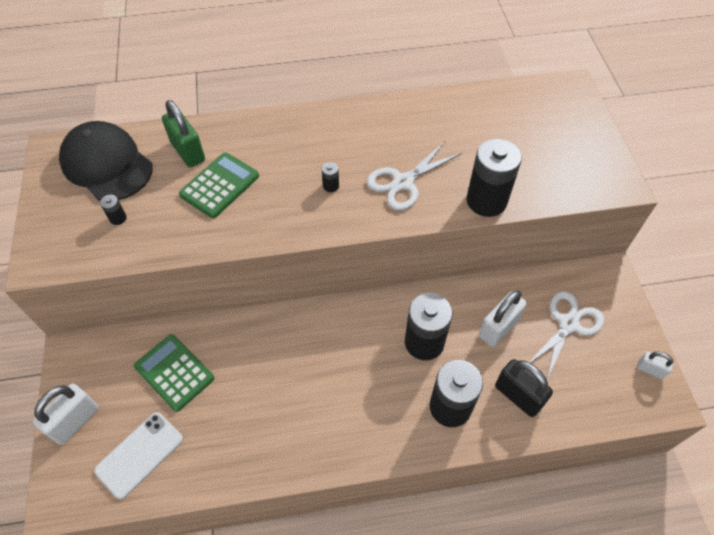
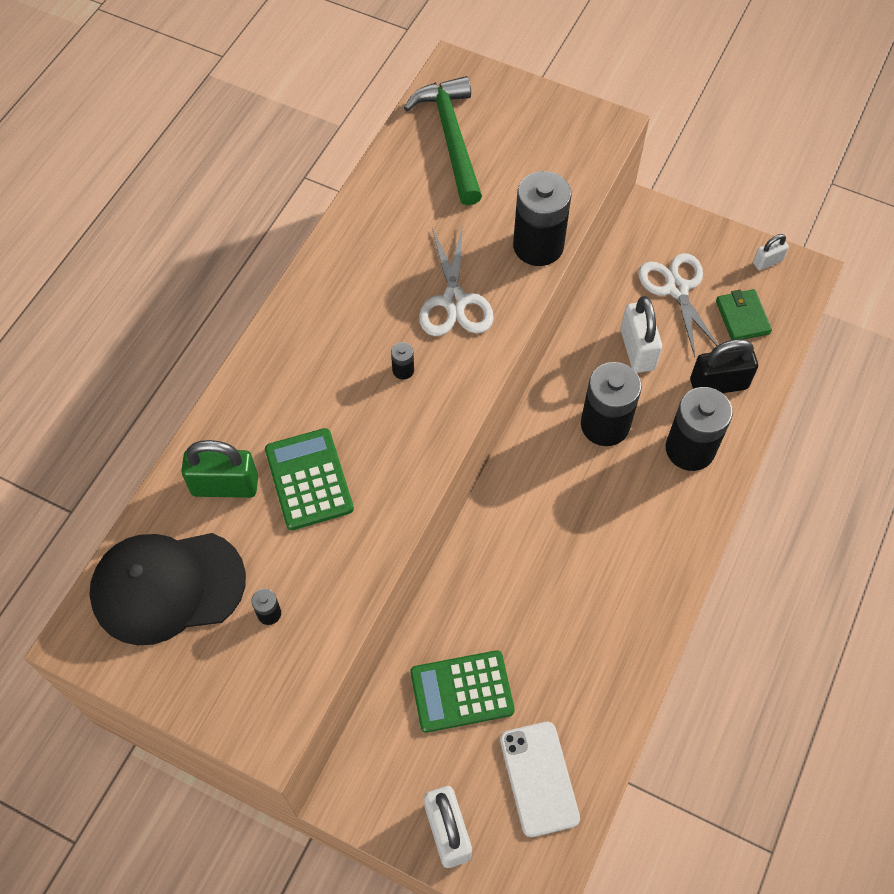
camera: 55 degrees left, 5 degrees up
none -> green hammer [404,76,482,206]
none -> green wallet [716,289,772,340]

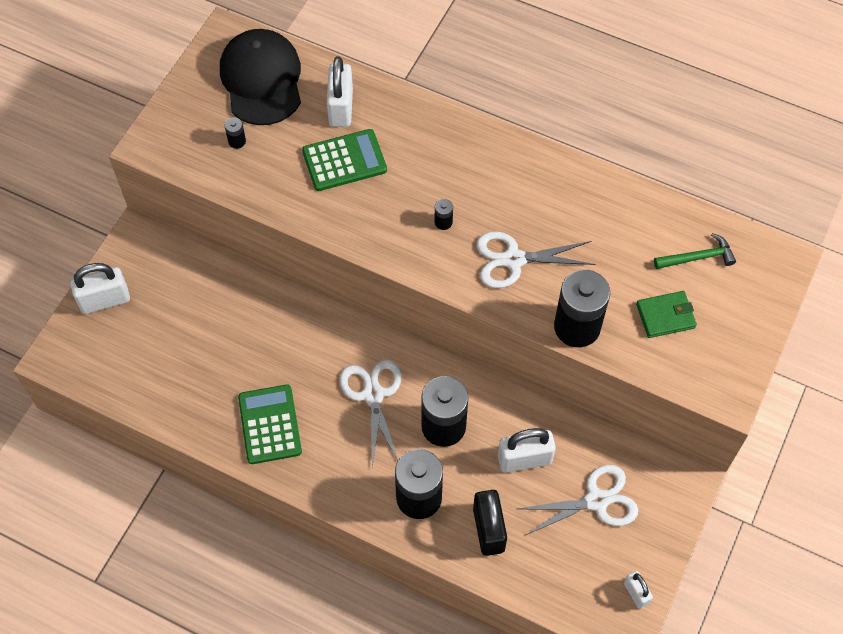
camera: 90 degrees right, 0 degrees up
green padlock [181,440,258,498] -> white padlock [327,56,353,127]
green hammer [404,76,482,206] -> green hammer [654,233,736,269], size x0.56
green calculator [410,650,515,733] -> green calculator moved to [238,384,302,464]
white phone [500,722,580,837] -> none
green wallet [716,289,772,340] -> green wallet moved to [636,291,697,338]
none -> white scissors [339,360,402,467]

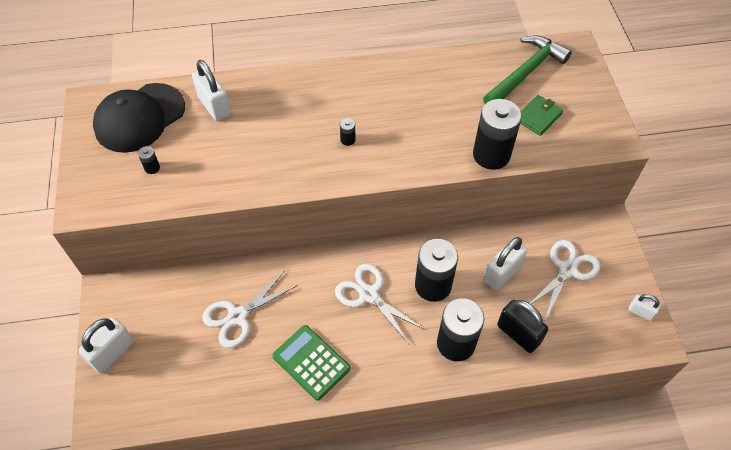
camera: 35 degrees left, 5 degrees down
black cap [220,29,301,125] -> black cap turned 90 degrees counterclockwise [93,83,185,153]
green calculator [302,129,387,191] -> none
white scissors [476,231,596,288] -> white scissors moved to [202,272,298,348]
green hammer [654,233,736,269] -> green hammer [483,35,572,104], size x1.79

